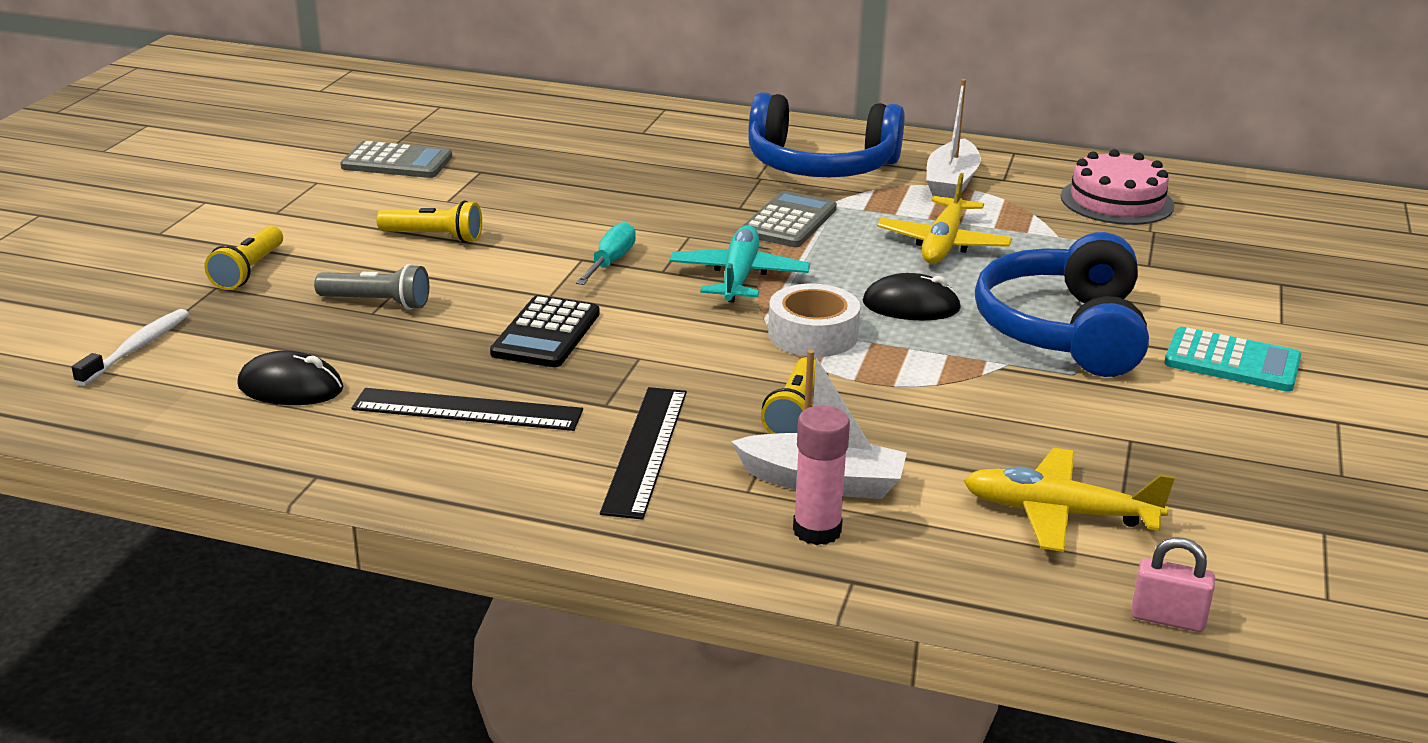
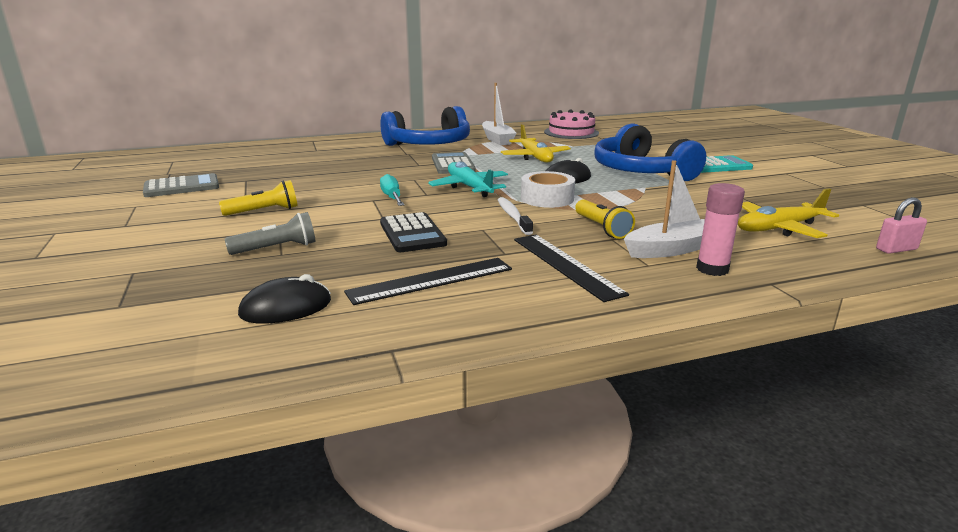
camera: 35 degrees left, 5 degrees down
white toothbrush [72,309,189,386] -> white toothbrush moved to [498,197,533,235]
yellow flashlight [205,226,283,290] -> none

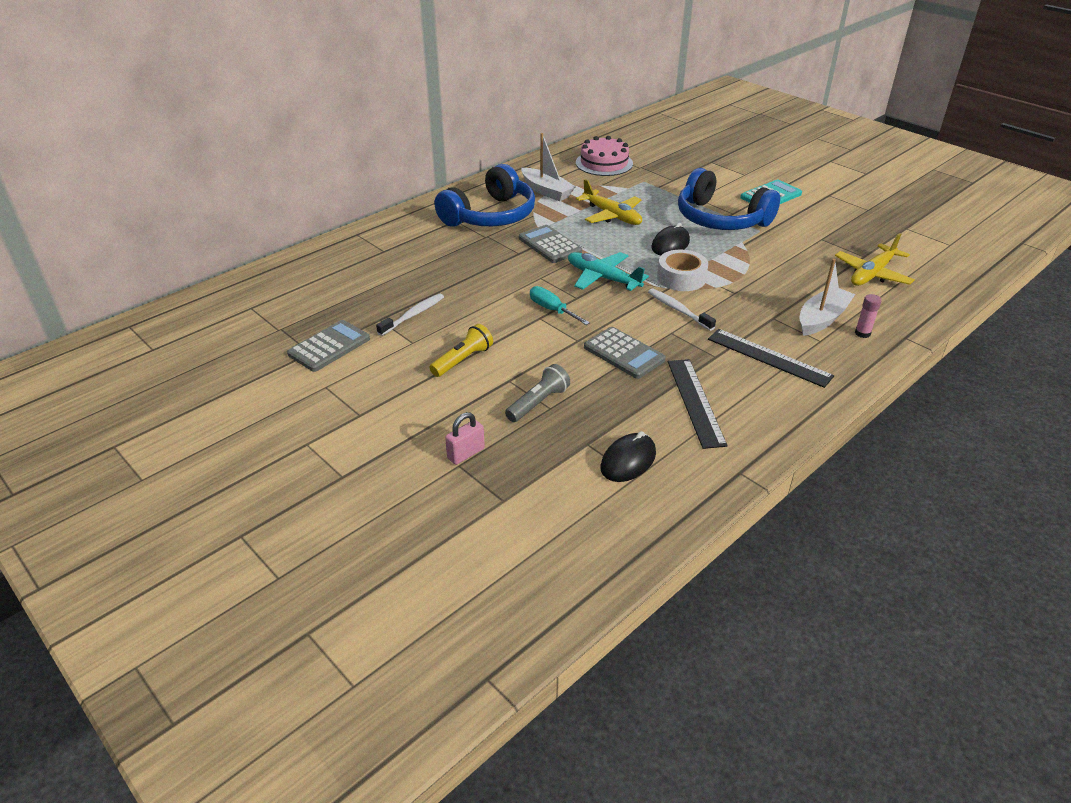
camera: 25 degrees left, 15 degrees up
black ruler [344,258,512,305] -> black ruler turned 45 degrees counterclockwise [668,359,728,449]
black calculator [380,212,447,252] -> grey calculator [584,327,666,379]
yellow flashlight [575,199,635,239] -> none
pink glue stick [696,183,745,276] -> pink glue stick [855,294,882,338], size x0.66
pink padlock [876,197,927,254] -> pink padlock moved to [445,412,485,465]
none -> white toothbrush [376,293,444,336]

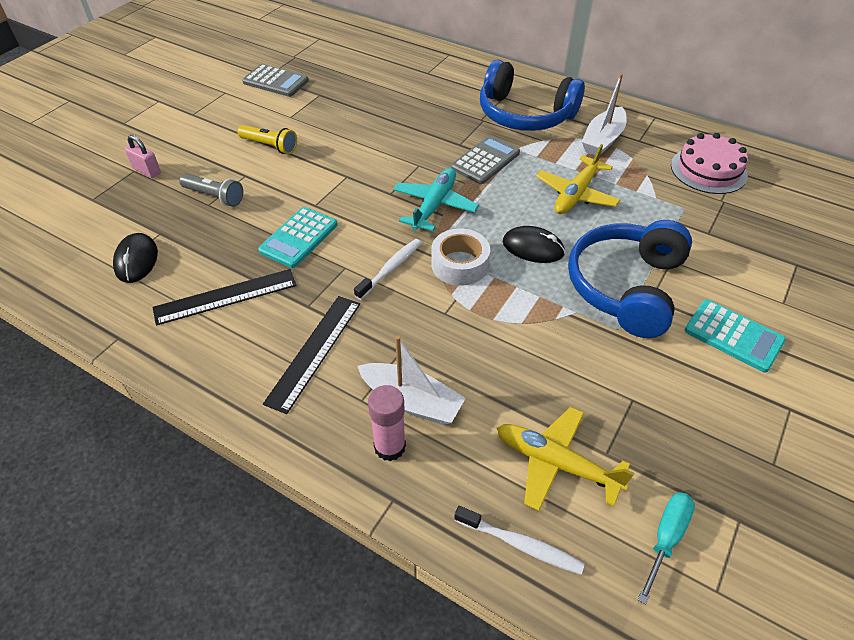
camera: 75 degrees right, 10 degrees up
white toothbrush [376,293,444,336] -> white toothbrush moved to [454,506,585,575]
turquoise screwdriver [530,286,590,325] -> turquoise screwdriver moved to [638,492,695,605]
grey calculator [584,327,666,379] -> turquoise calculator [258,207,337,268]
black mouse [600,431,656,482] -> black mouse turned 60 degrees clockwise [113,233,158,283]
pink glue stick [855,294,882,338] -> pink glue stick [368,385,406,461], size x1.52

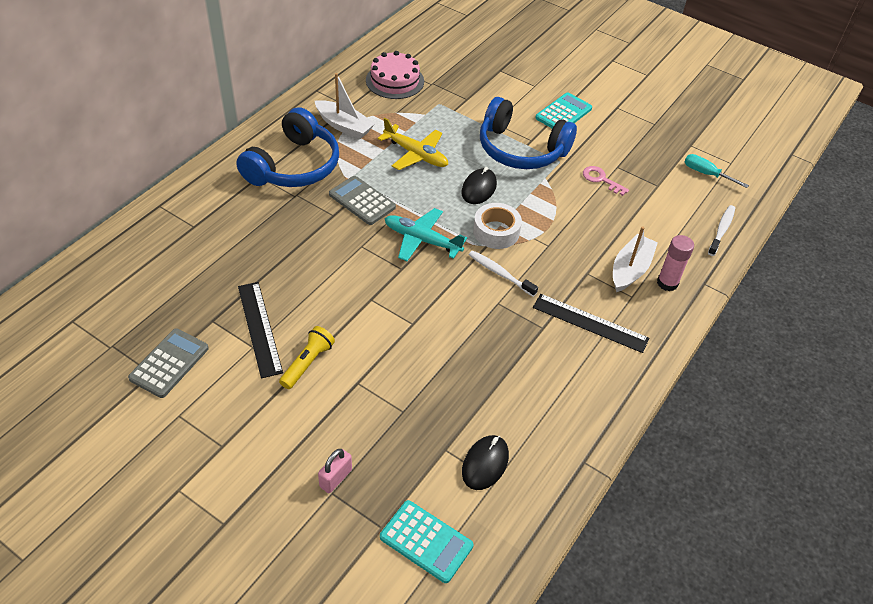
camera: 90 degrees left, 0 degrees up
black mouse [113,233,158,283] -> black mouse turned 60 degrees counterclockwise [462,435,509,490]
black ruler [153,269,297,326] -> black ruler moved to [238,282,283,378]
grey flashlight [179,174,243,207] -> none
turquoise calculator [258,207,337,268] -> turquoise calculator moved to [380,500,473,583]
yellow plane [497,407,634,511] -> none
none -> pink key [583,166,629,196]

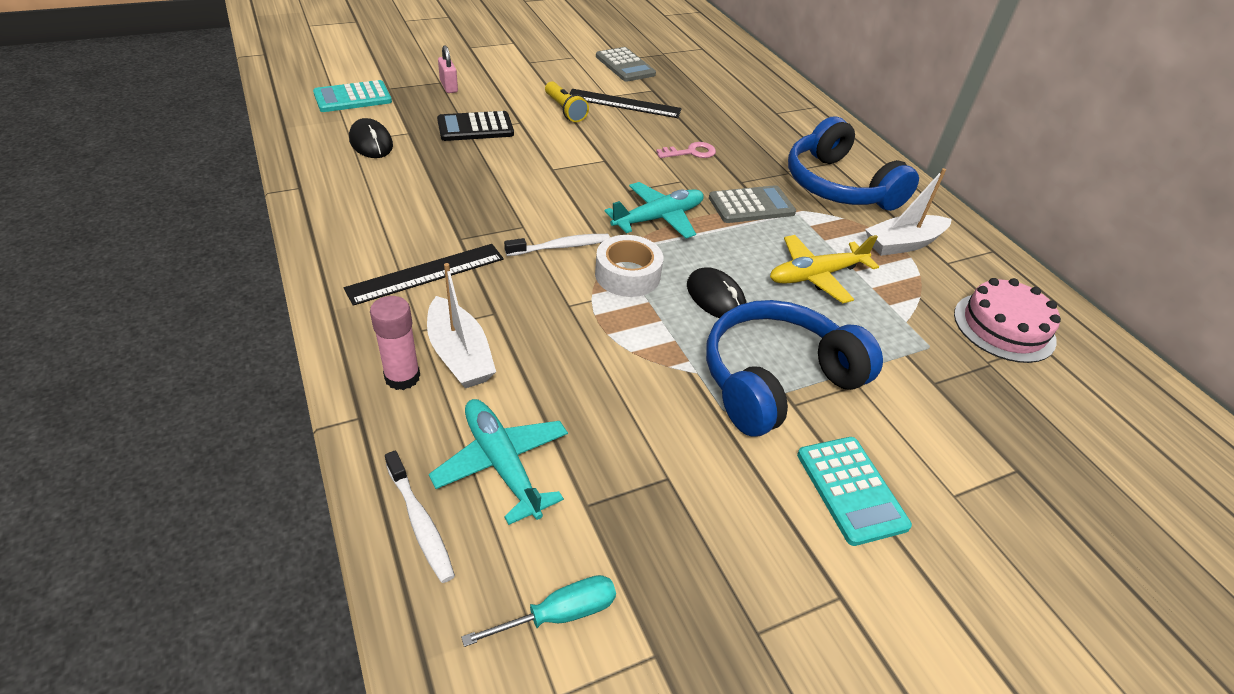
camera: 120 degrees right, 5 degrees down
pink key [583,166,629,196] -> pink key moved to [656,142,716,158]
none -> turquoise plane [429,399,568,525]
none -> black calculator [437,111,514,141]

